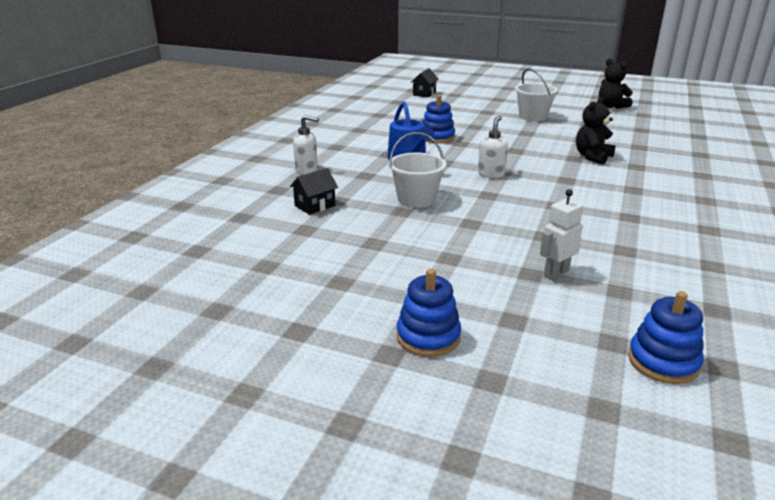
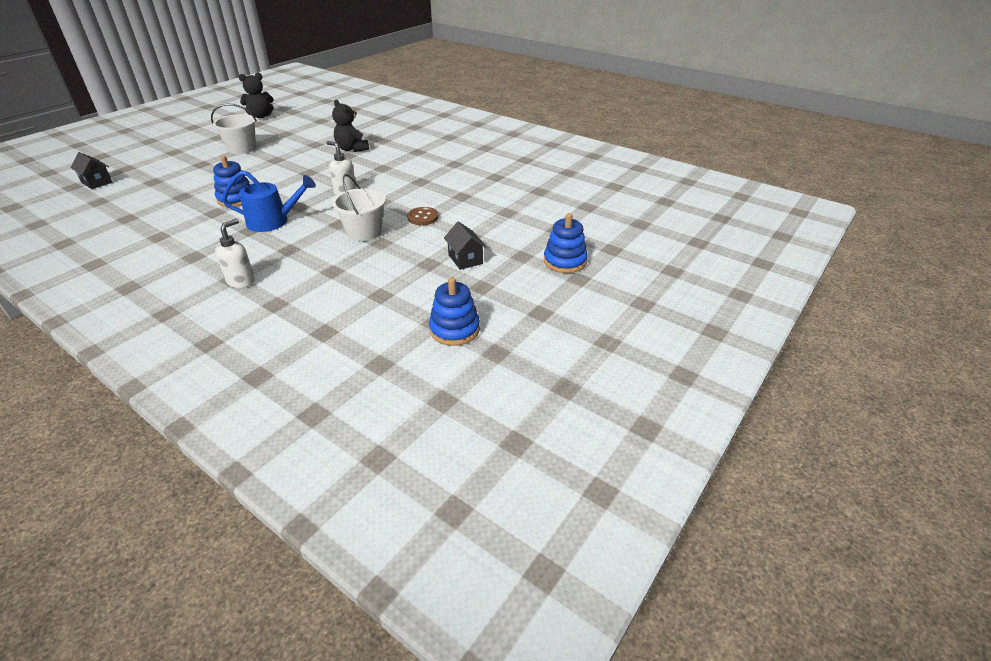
camera: 75 degrees left, 10 degrees up
black house [290,168,338,215] -> black house moved to [444,221,487,270]
white robot [540,189,583,280] -> none
blue stacking toy [628,291,704,384] -> blue stacking toy moved to [429,278,480,346]
none -> brown button [407,207,439,225]

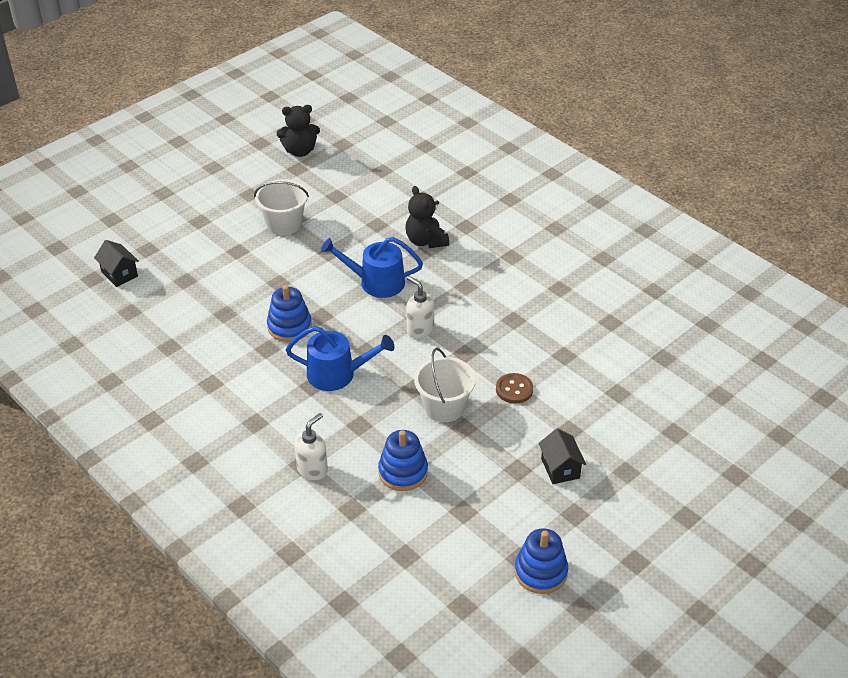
camera: 10 degrees right, 5 degrees up
blue stacking toy [544,213,587,273] -> blue stacking toy moved to [378,430,428,491]
none -> blue watering can [321,237,423,298]

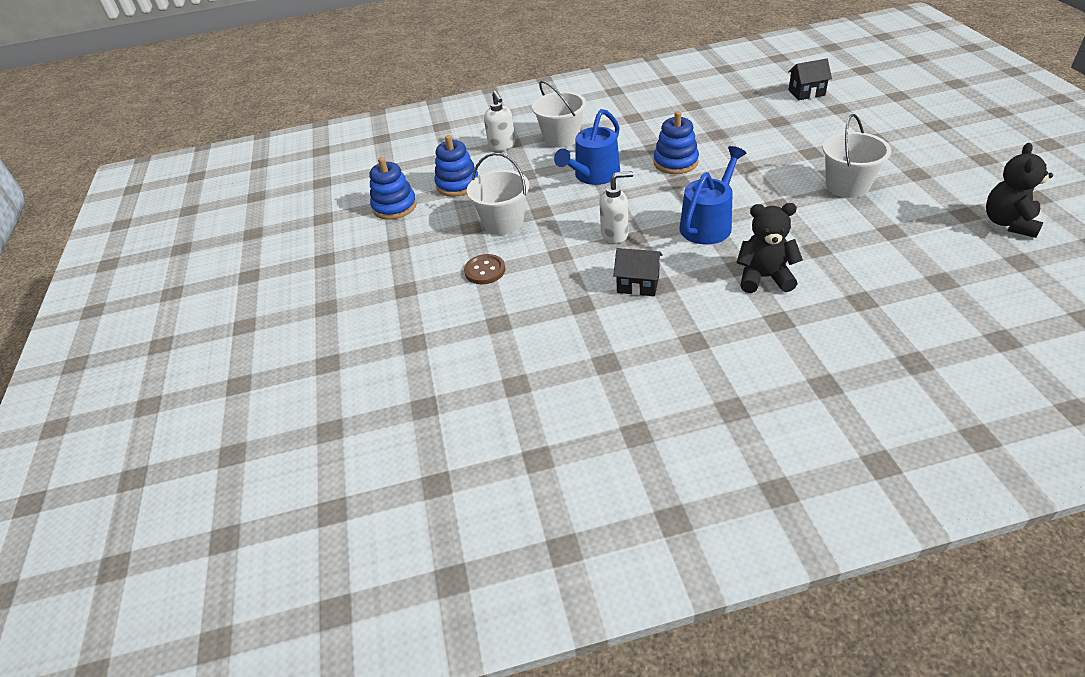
camera: 125 degrees right, 0 degrees up
blue stacking toy [515,528,568,594] -> blue stacking toy moved to [369,157,417,220]
black house [538,428,586,484] -> black house moved to [613,248,663,296]
none -> white bucket [532,81,586,148]

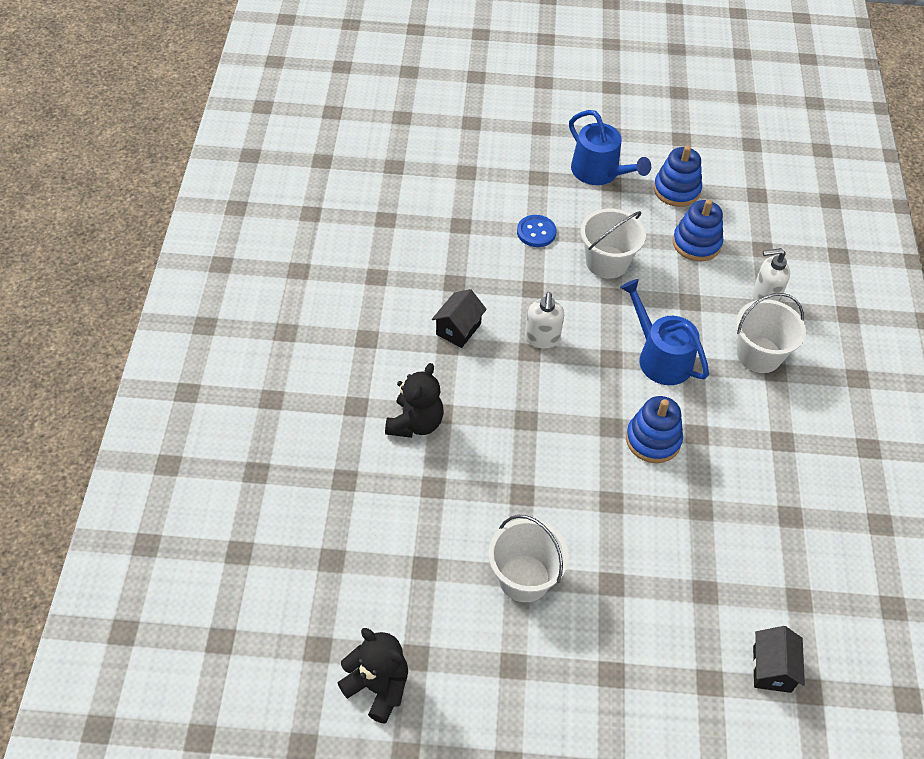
camera: 100 degrees right, 10 degrees up
brown button [464,254,505,284] -> blue button [517,215,556,247]
blue watering can [679,146,746,245] -> blue watering can moved to [569,110,651,185]

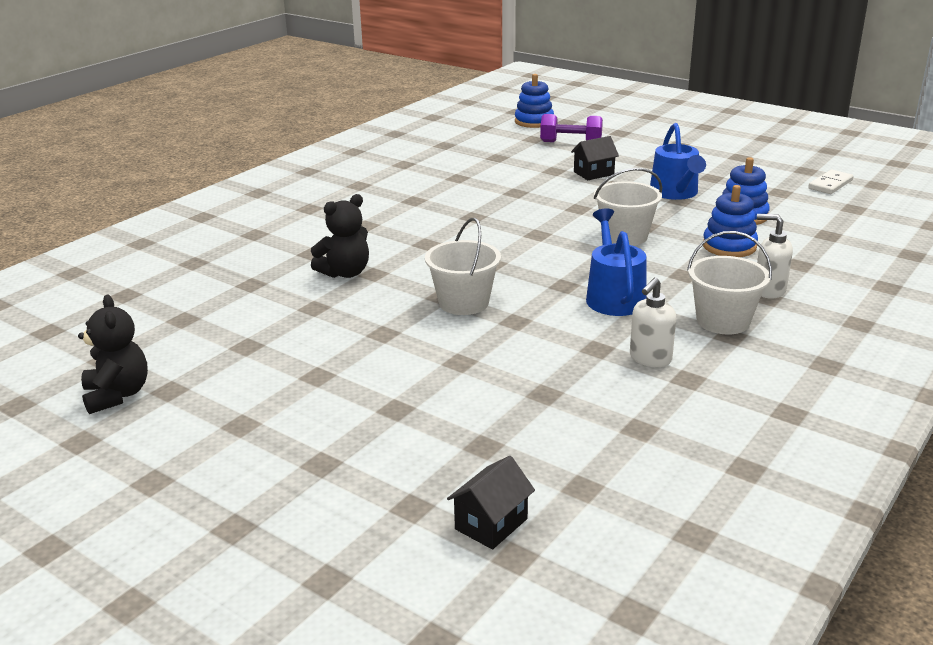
camera: 35 degrees right, 25 degrees down
black house [432,289,487,348] -> black house moved to [571,136,619,180]
white bucket [488,515,569,602] -> white bucket moved to [425,218,501,315]
blue button [517,215,556,247] -> none
white soap dispenser [525,292,564,348] -> white soap dispenser moved to [630,277,676,367]
blue stacking toy [626,396,683,463] -> blue stacking toy moved to [515,74,554,128]
none -> purple dumbbell [540,114,603,142]
none -> white domino [808,170,854,194]

